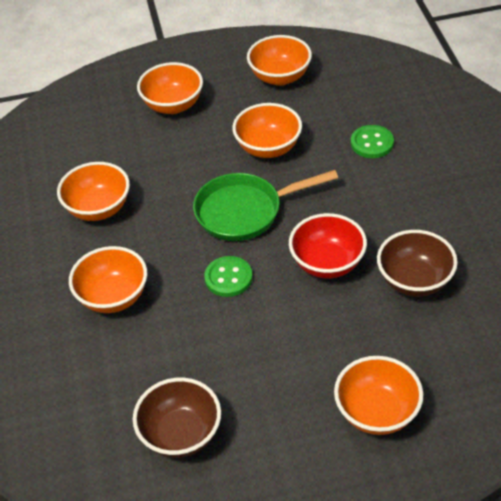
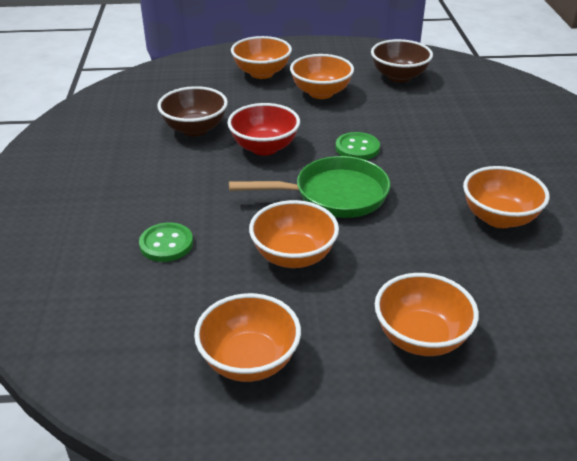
camera: 175 degrees left, 10 degrees down
orange bowl [69,246,147,313] -> orange bowl moved to [290,54,354,99]

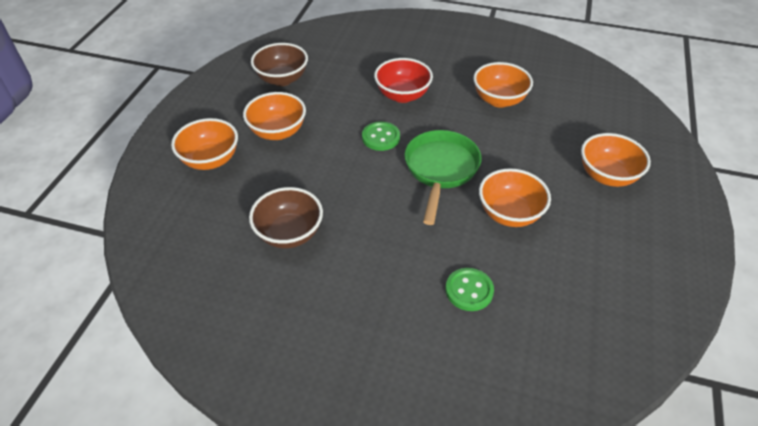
camera: 70 degrees left, 10 degrees up
orange bowl [194,293,301,382] -> none
red bowl [227,103,300,156] -> red bowl moved to [374,58,433,103]

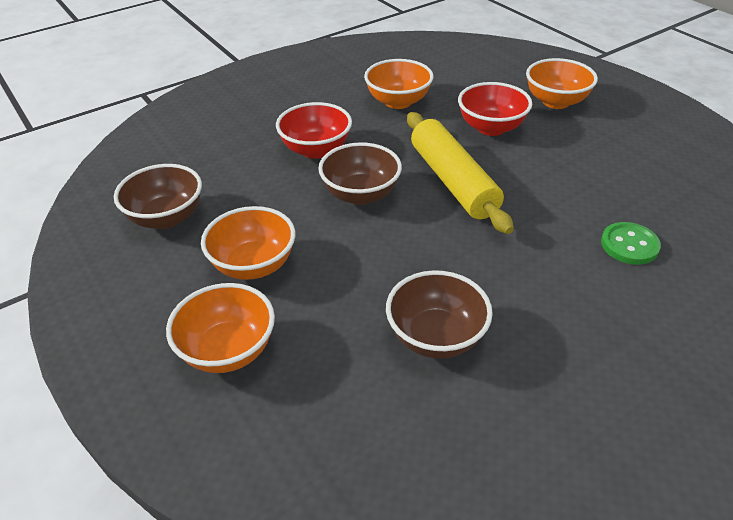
camera: 50 degrees left, 5 degrees down
green button [362,121,400,151] -> brown bowl [318,142,402,205]
green pan [405,130,481,225] -> yellow rolling pin [407,112,514,234]
orange bowl [479,168,551,227] -> none
none -> red bowl [458,82,532,136]

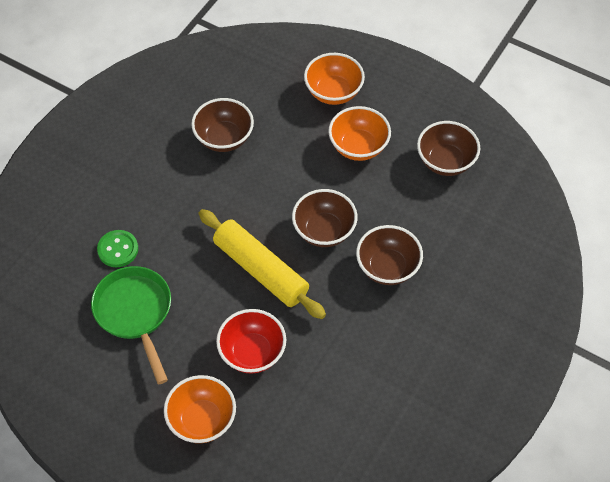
camera: 155 degrees right, 15 degrees up
red bowl [276,102,352,159] -> brown bowl [356,225,423,285]
orange bowl [364,59,434,109] -> none
none -> green pan [91,266,171,384]

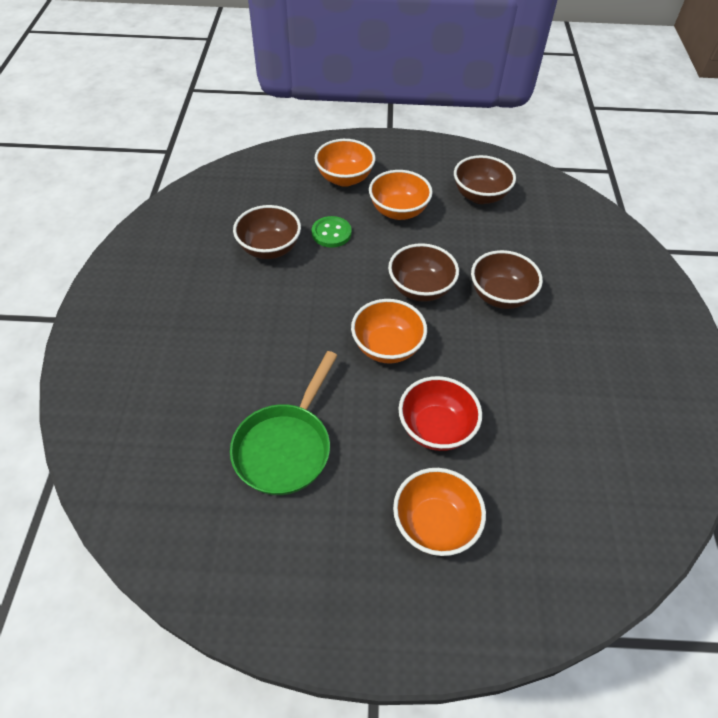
camera: 30 degrees left, 5 degrees down
green pan [91,266,171,384] -> green pan turned 105 degrees counterclockwise [230,351,338,495]
green button [97,230,138,267] -> green button moved to [312,216,352,248]
yellow rolling pin [199,209,326,319] -> orange bowl [351,299,427,363]

